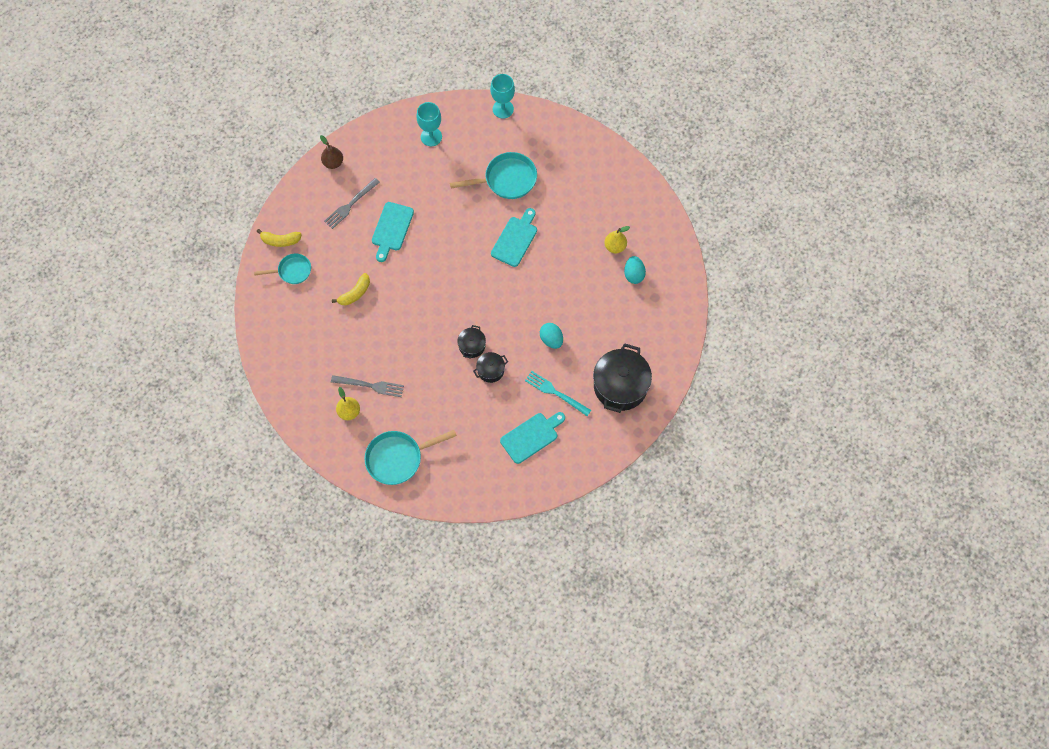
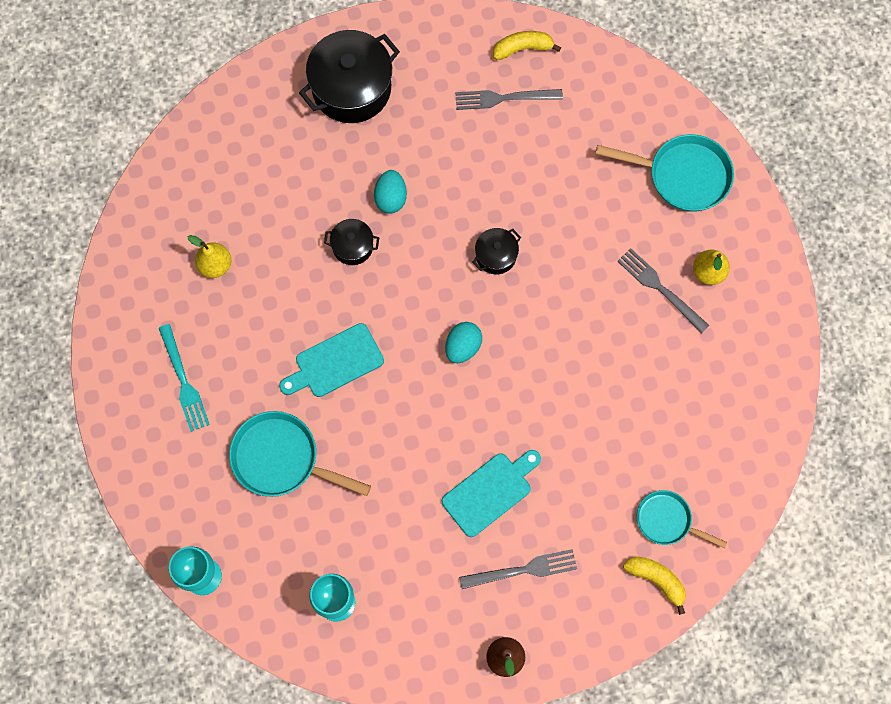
camera: 145 degrees left, 5 degrees up
yellow banana [332,273,370,306] -> yellow banana moved to [493,31,561,60]
black pot [473,352,508,383] -> black pot moved to [324,219,379,265]
turquoise cutting board [500,412,565,464] -> grey fork [455,89,563,110]
turquoise fork [525,371,591,416] -> turquoise fork moved to [159,324,210,432]
turquoise egg [624,256,646,284] -> turquoise egg moved to [445,322,482,363]

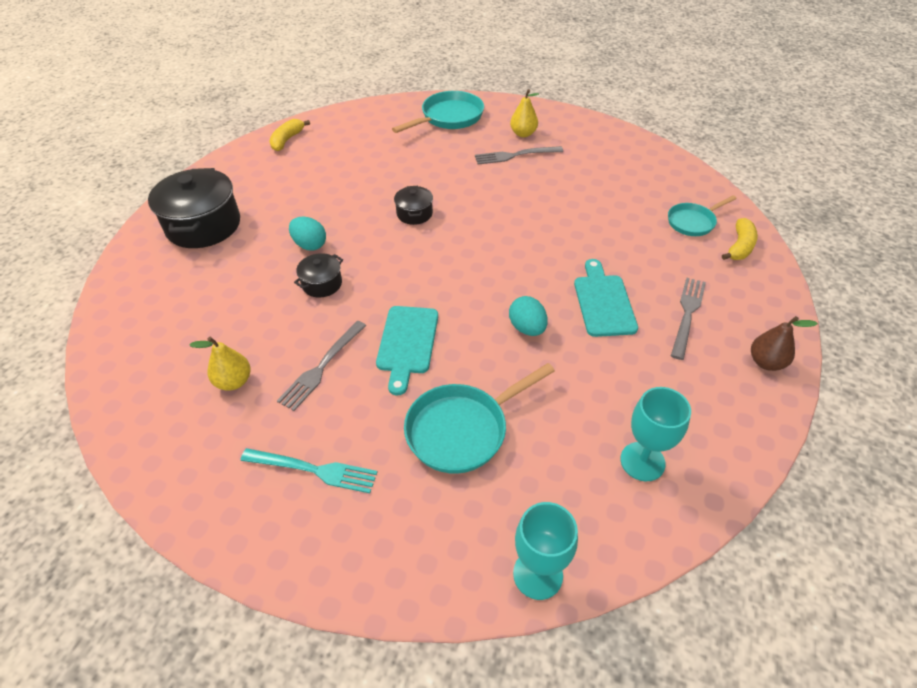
camera: 55 degrees left, 25 degrees down
turquoise egg [445,322,482,363] -> turquoise egg moved to [509,296,548,336]
grey fork [455,89,563,110] -> grey fork moved to [277,321,366,411]
yellow banana [623,557,686,615] -> yellow banana turned 135 degrees clockwise [722,218,758,260]

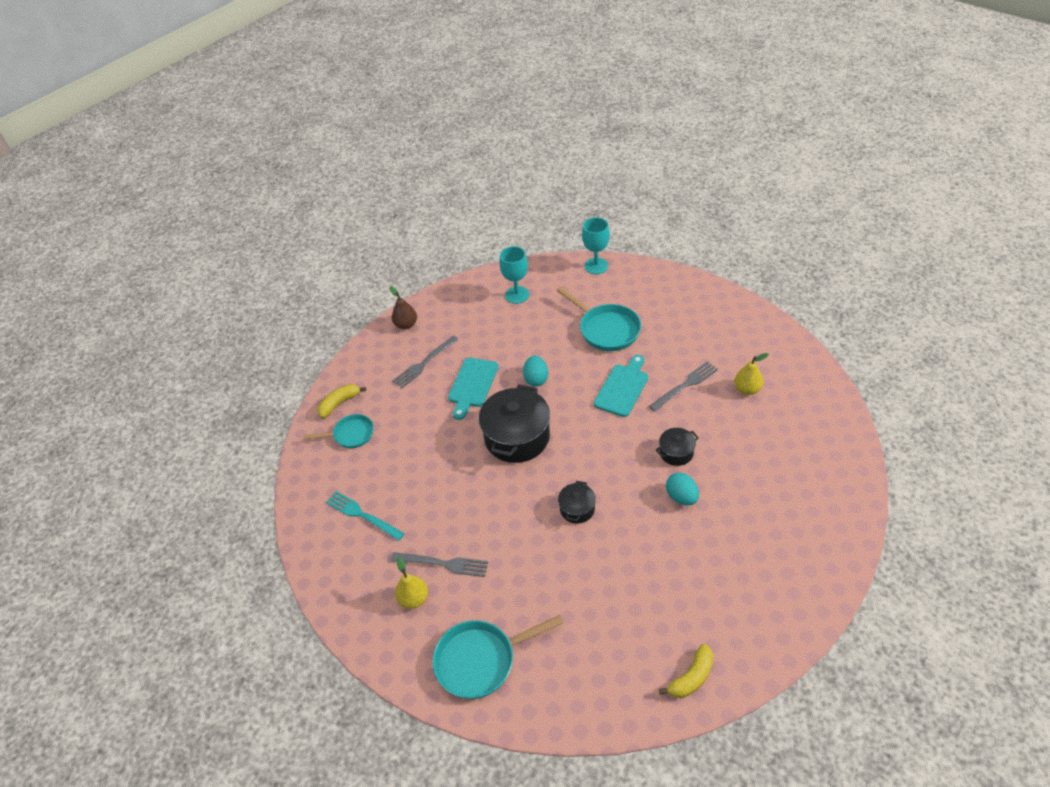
camera: 155 degrees left, 0 degrees up
black pot [148,168,240,248] -> black pot moved to [479,384,550,463]
turquoise fork [240,448,377,493] -> turquoise fork moved to [326,491,405,541]
turquoise pan [404,363,555,474] -> turquoise pan turned 60 degrees clockwise [556,287,641,351]

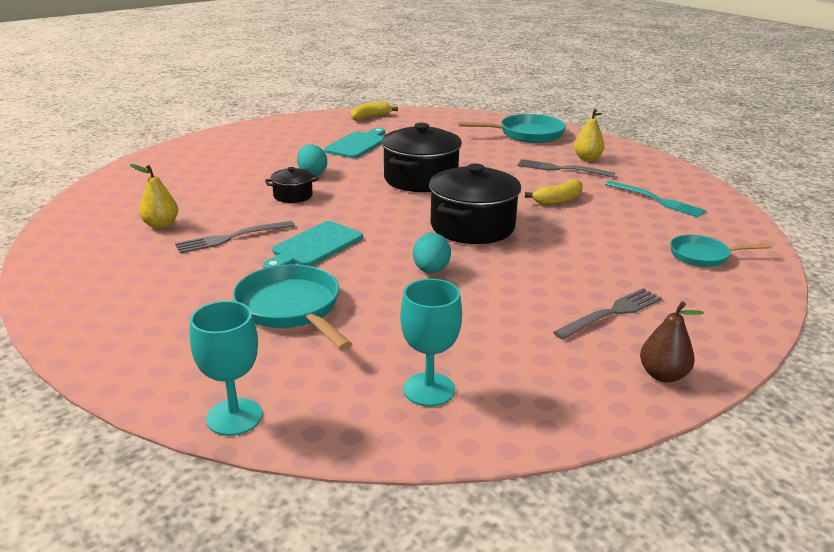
camera: 175 degrees left, 20 degrees down
yellow banana [318,384,366,418] -> yellow banana moved to [525,179,583,205]
turquoise cutting board [448,358,499,420] -> turquoise cutting board moved to [324,128,385,158]
black pot [558,481,596,524] -> black pot [381,123,462,192], size x2.01

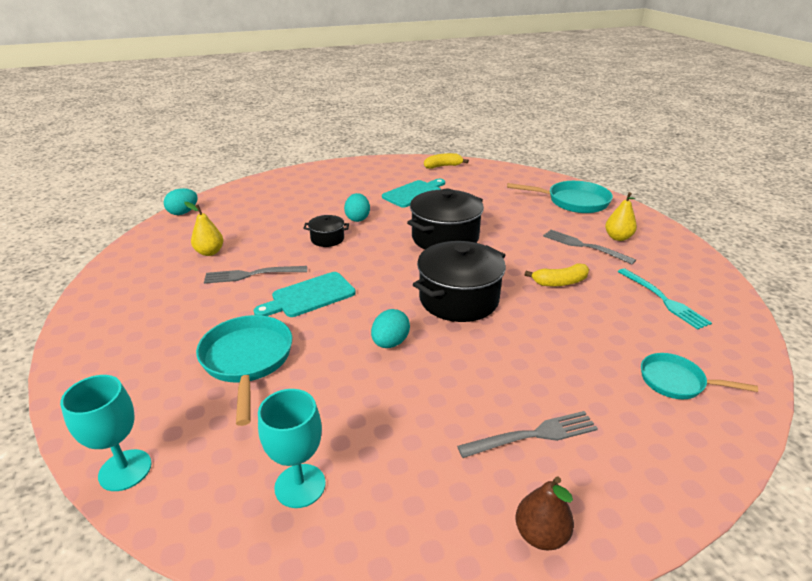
camera: 20 degrees right, 5 degrees up
none -> turquoise egg [164,188,197,215]

